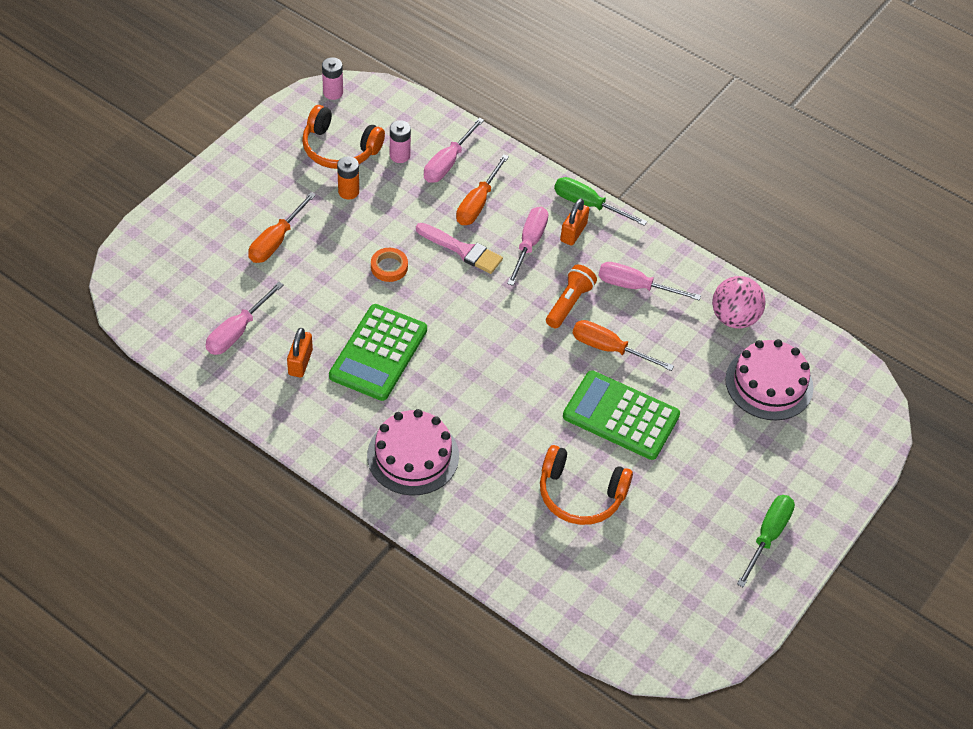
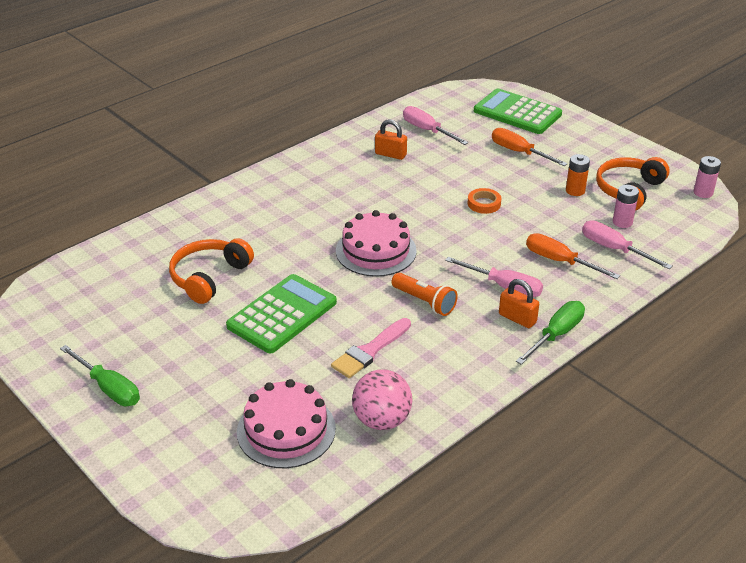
camera: 105 degrees right, 15 degrees down
green calculator [329,304,427,401] -> green calculator moved to [474,88,562,134]
pink cake [367,409,459,496] -> pink cake moved to [336,210,417,277]
pink brush [416,223,503,274] -> pink brush moved to [331,318,411,378]
orange screwdriver [573,320,674,371] -> none
pink screwdriver [598,262,701,300] -> none

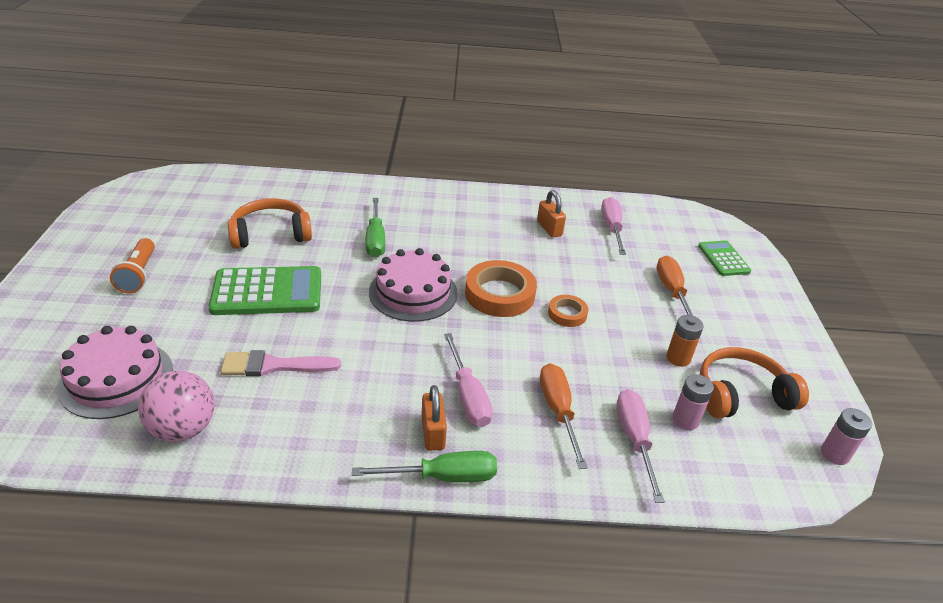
camera: 40 degrees right, 0 degrees up
green screwdriver [60,345,140,406] -> green screwdriver moved to [365,198,385,258]
orange flashlight [391,273,458,316] -> orange flashlight moved to [110,238,155,293]
green calculator [474,88,562,134] -> green calculator [698,241,751,276], size x0.58
none -> orange tape [465,260,537,317]

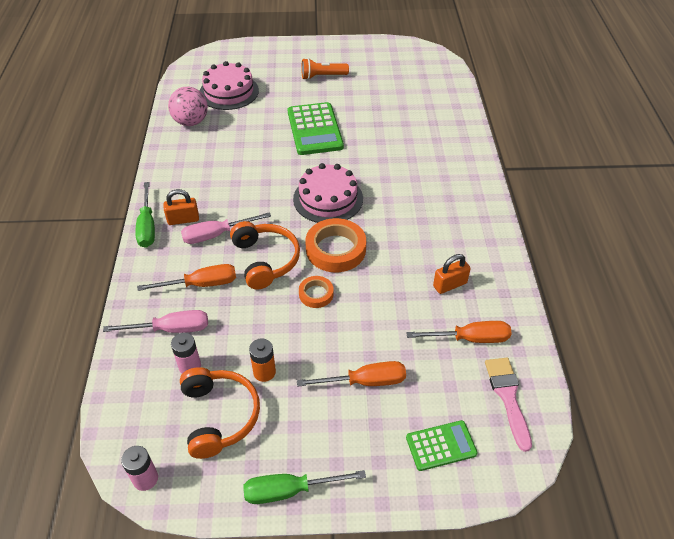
camera: 90 degrees right, 10 degrees up
pink brush [221,350,341,376] -> pink brush moved to [485,358,532,452]
orange headphones [228,198,312,249] -> orange headphones moved to [230,221,300,289]
green screwdriver [365,198,385,258] -> green screwdriver moved to [243,470,366,504]
pink screwdriver [601,197,626,255] -> orange screwdriver [406,321,511,343]

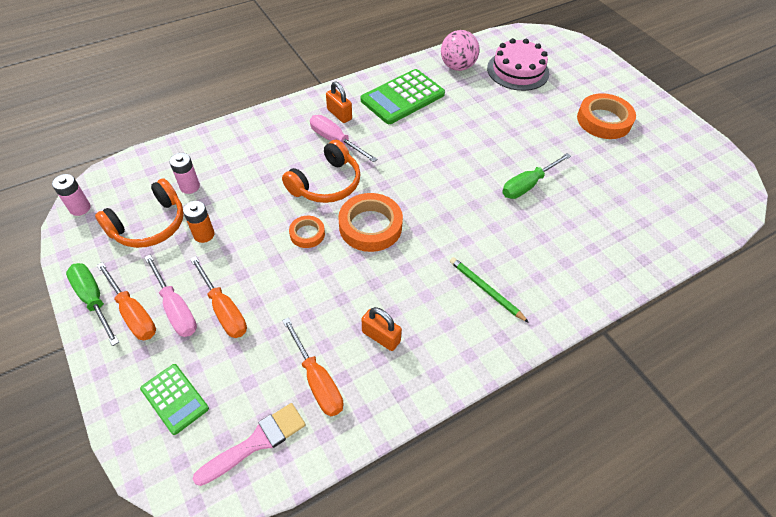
camera: 60 degrees right, 5 degrees up
pink screwdriver [103,310,208,333] -> pink screwdriver moved to [144,255,197,337]
green screwdriver [135,182,155,248] -> green screwdriver moved to [502,153,571,199]
orange screwdriver [137,264,236,291] -> orange screwdriver moved to [96,262,156,340]
green calculator [288,102,344,155] -> green calculator moved to [361,69,445,124]
pink cake [293,163,363,223] -> none
orange flashlight [301,58,349,80] -> orange tape [577,93,636,139]
none -> green pencil [450,257,529,323]

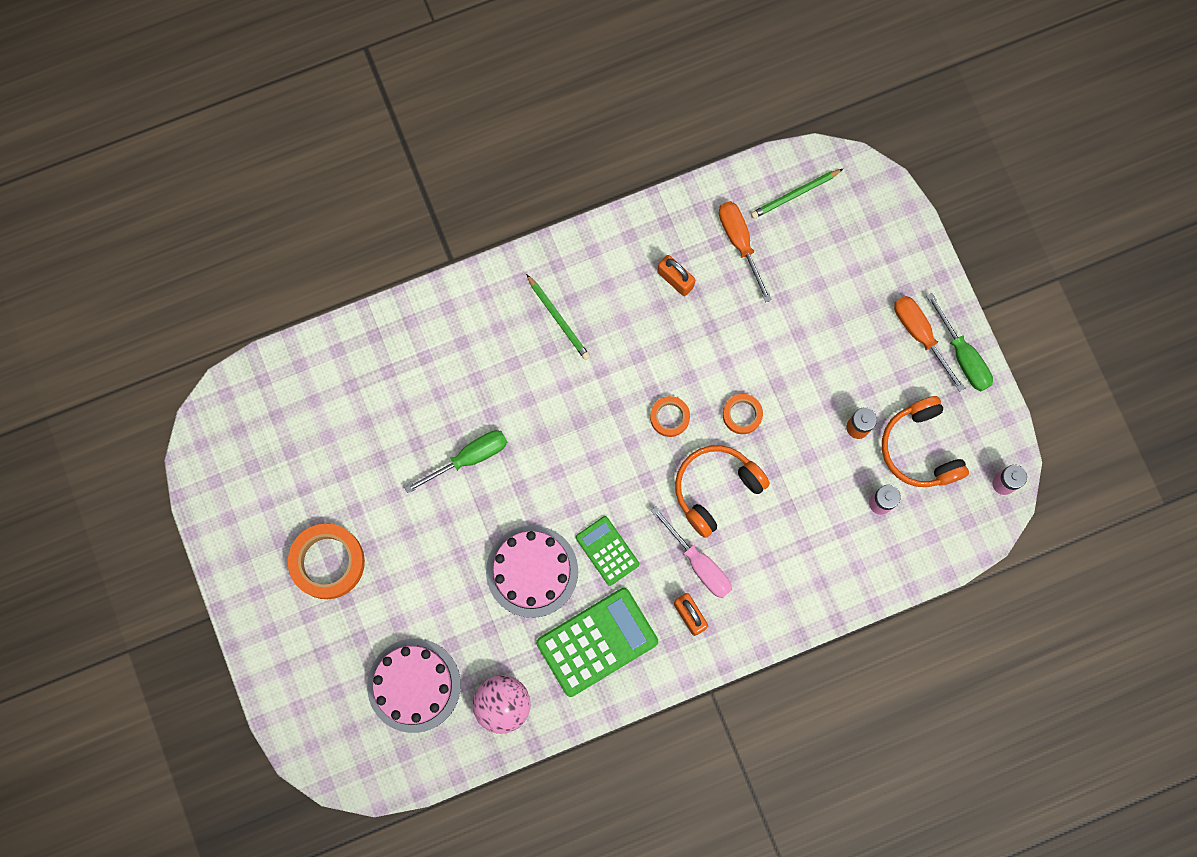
camera: 170 degrees left, 25 degrees up
orange headphones [95,178,184,248] -> orange headphones turned 75 degrees counterclockwise [882,396,969,487]
green calculator [140,364,209,435] -> green calculator moved to [576,516,639,586]
pink screwdriver [144,255,197,337] -> none
orange screwdriver [190,256,247,338] -> none
pink brush [193,403,305,486] -> green pencil [751,169,843,219]
orange tape [338,193,403,252] -> orange tape [650,396,690,437], size x0.54
none -> pink cake [486,526,578,618]

